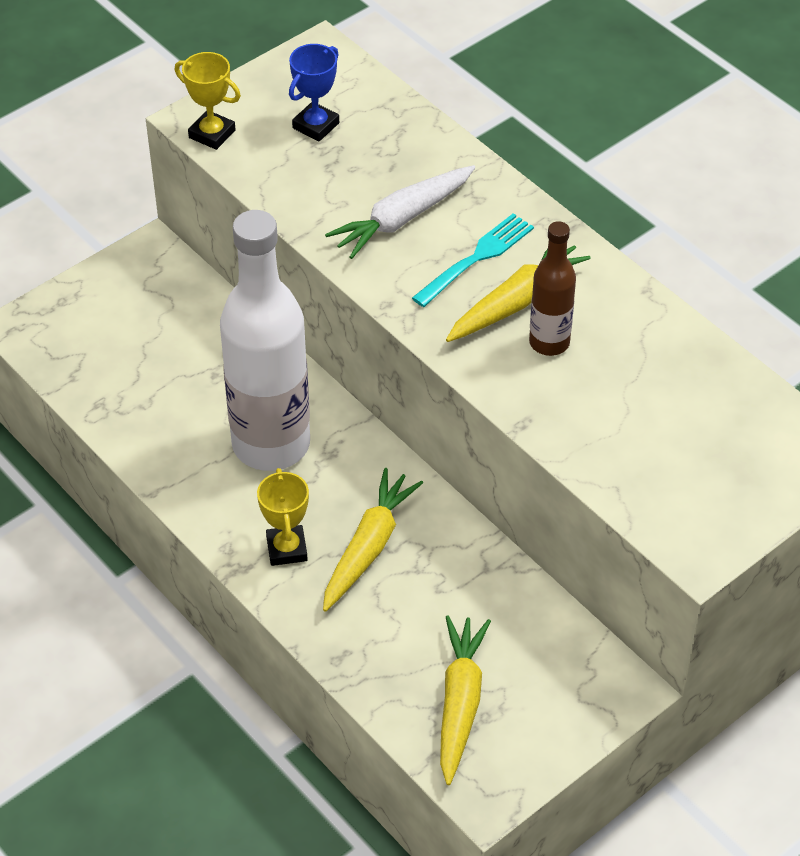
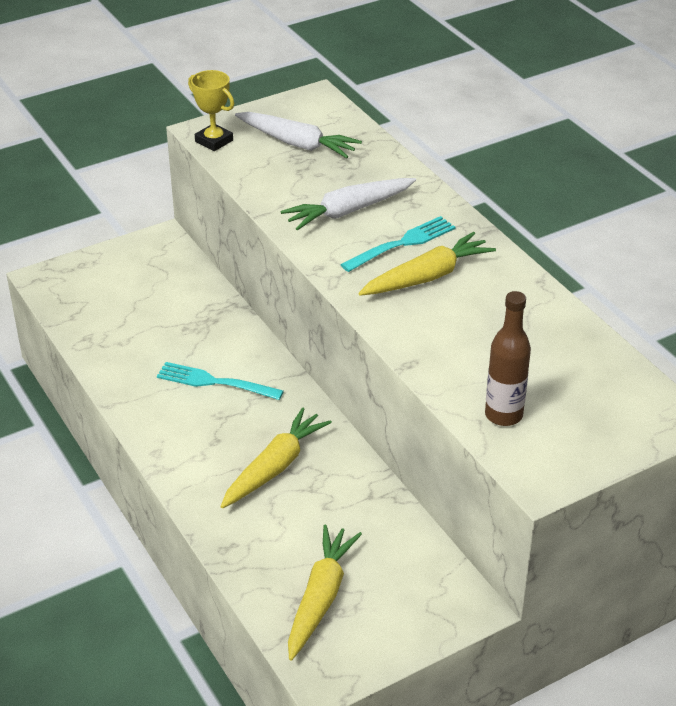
camera: 10 degrees right, 10 degrees down
white bottle [220,210,310,471] -> turquoise fork [157,362,284,400]
yellow trophy [257,468,309,566] -> none
blue trophy [289,44,339,141] -> white carrot [235,112,362,158]
brown bottle [529,221,576,356] -> brown bottle moved to [485,291,531,426]

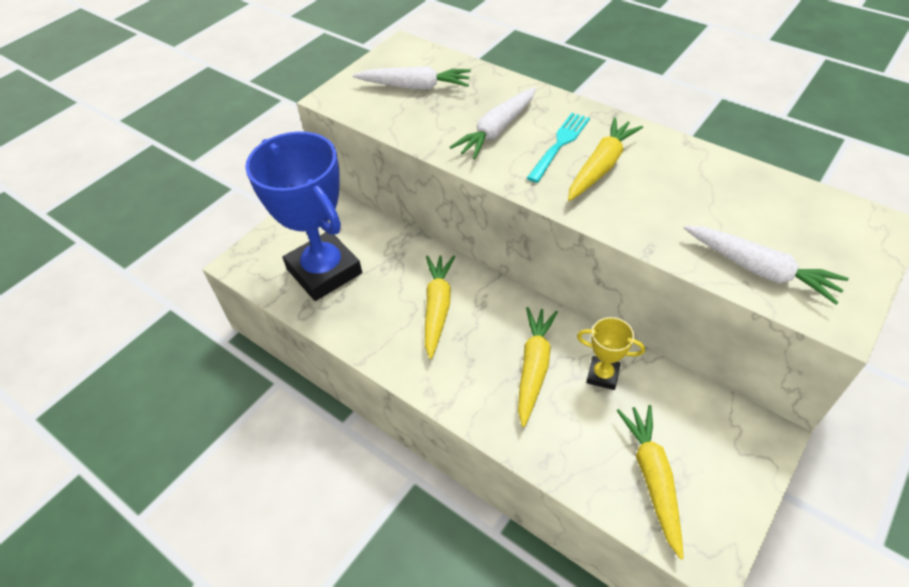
camera: 20 degrees left, 10 degrees up
turquoise fork [157,362,284,400] -> yellow carrot [425,255,455,359]
yellow trophy [188,70,234,151] -> yellow trophy moved to [577,317,645,390]
brown bottle [485,291,531,426] -> white carrot [684,226,849,305]
none -> blue trophy [245,131,362,301]

